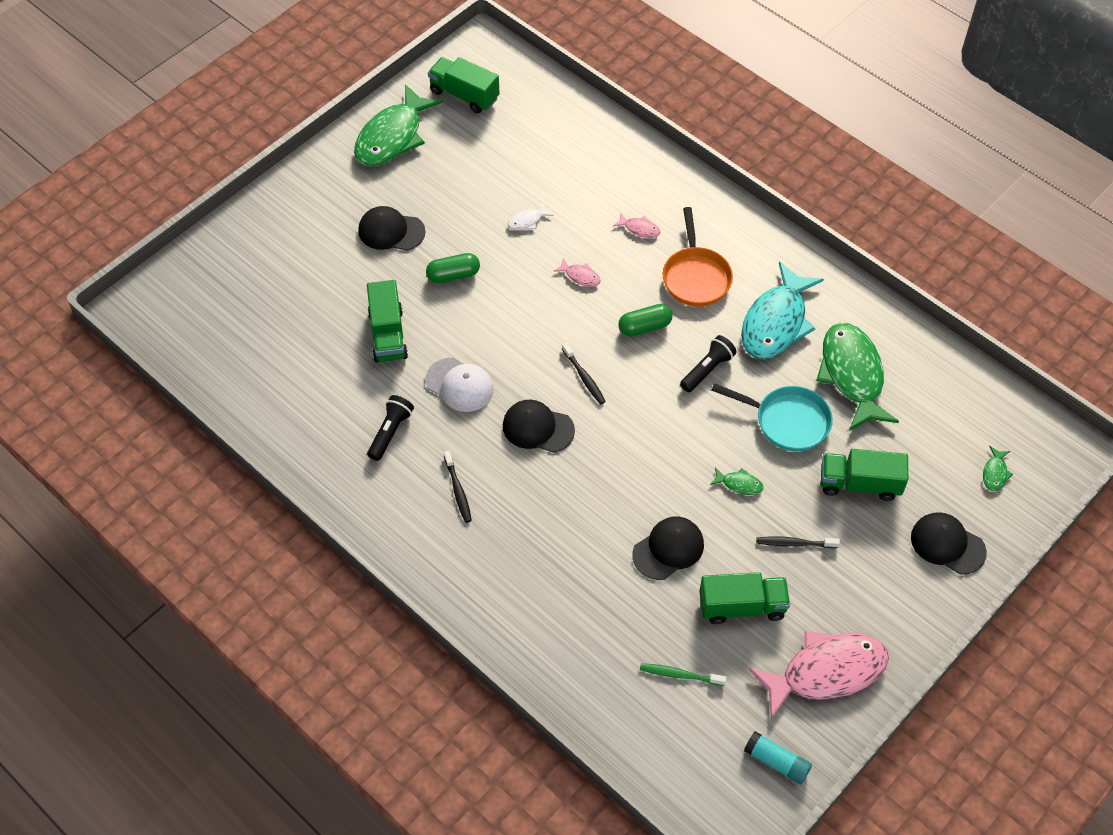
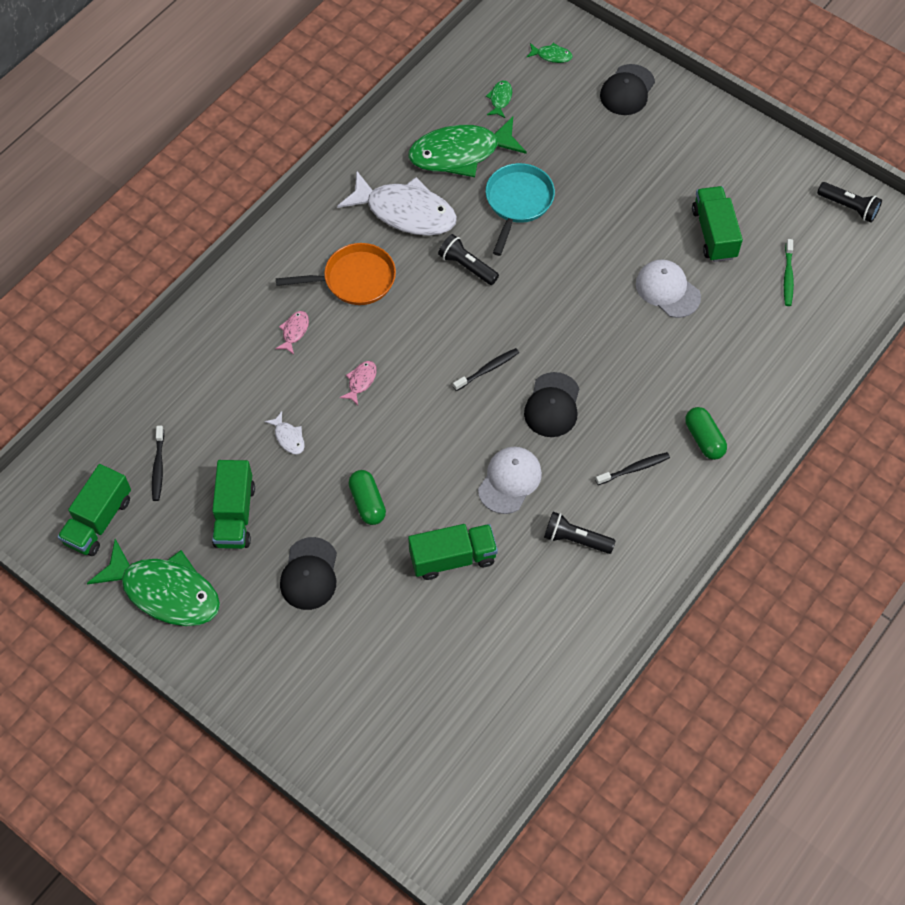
camera: 95 degrees left, 5 degrees up
green capsule [618,304,672,337] -> green capsule moved to [685,407,727,460]
black cap [632,517,704,580] -> white cap [636,260,701,318]
green fish [710,467,764,495] -> green fish moved to [486,80,512,118]
turquoise fish [741,262,824,359] -> white fish [337,170,457,236]
turquoise glue stick [744,731,812,784] -> black flashlight [817,182,882,223]
pink fish [748,631,889,719] -> none
black toothbrush [756,537,840,548] -> black toothbrush moved to [152,426,164,501]
green truck [821,449,908,501] -> green truck moved to [212,460,255,549]

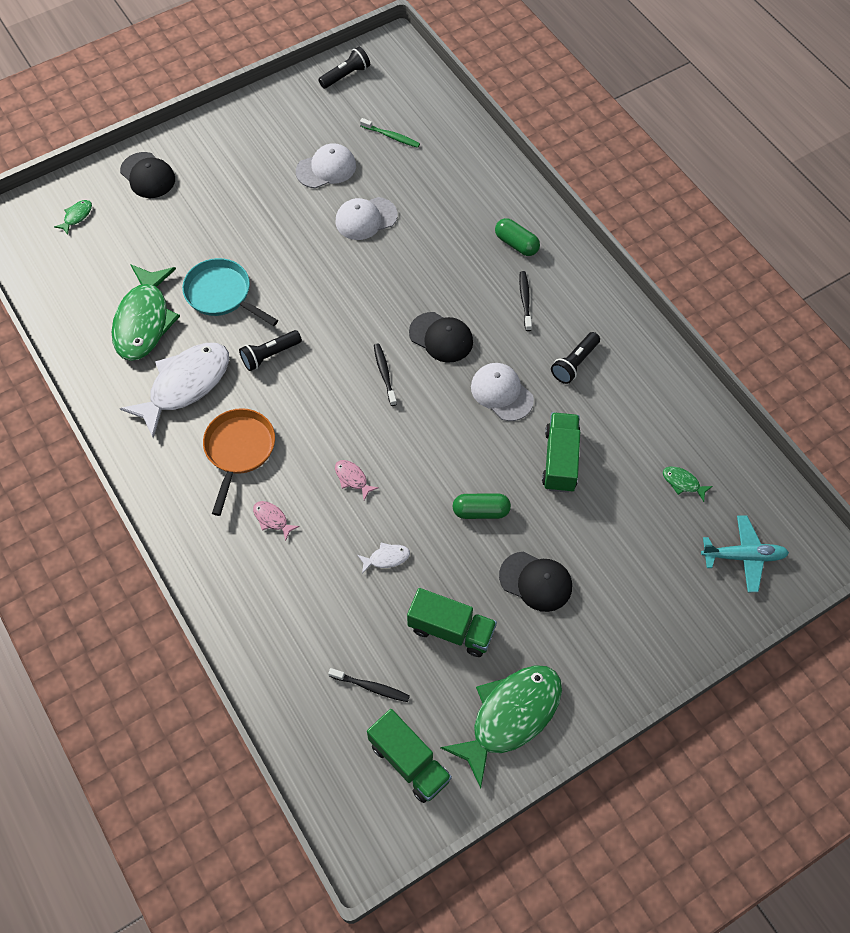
camera: 70 degrees left, 0 degrees up
green fish [486,80,512,118] -> green fish moved to [663,467,713,502]
green capsule [685,407,727,460] -> green capsule turned 45 degrees clockwise [495,218,540,256]
green truck [692,186,743,262] -> white cap [296,143,356,188]
none -> turquoise plane [701,516,789,592]

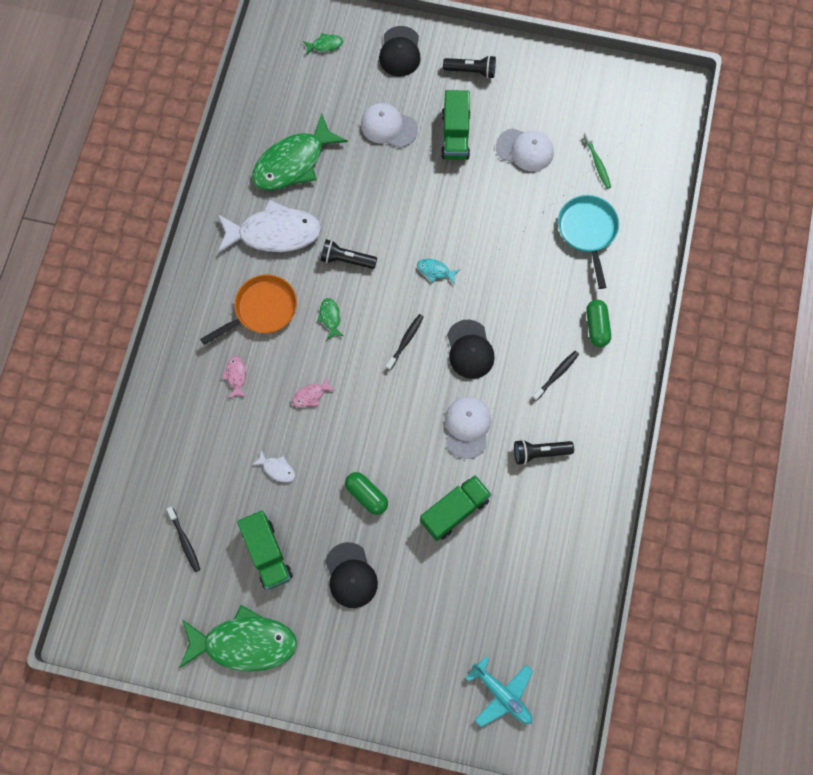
camera: 45 degrees right, 10 degrees up
turquoise pan [182,258,278,326] -> turquoise pan moved to [558,195,619,289]
black flashlight [318,47,370,89] -> black flashlight moved to [443,55,496,79]
pink fish [335,460,378,500] -> pink fish turned 120 degrees counterclockwise [292,377,336,407]
white cap [336,197,398,240] -> white cap moved to [361,103,418,148]
green truck [367,709,452,803] -> green truck moved to [441,90,470,160]
green fish [663,467,713,502] -> green fish moved to [317,298,344,340]
none -> turquoise fish [417,259,460,284]

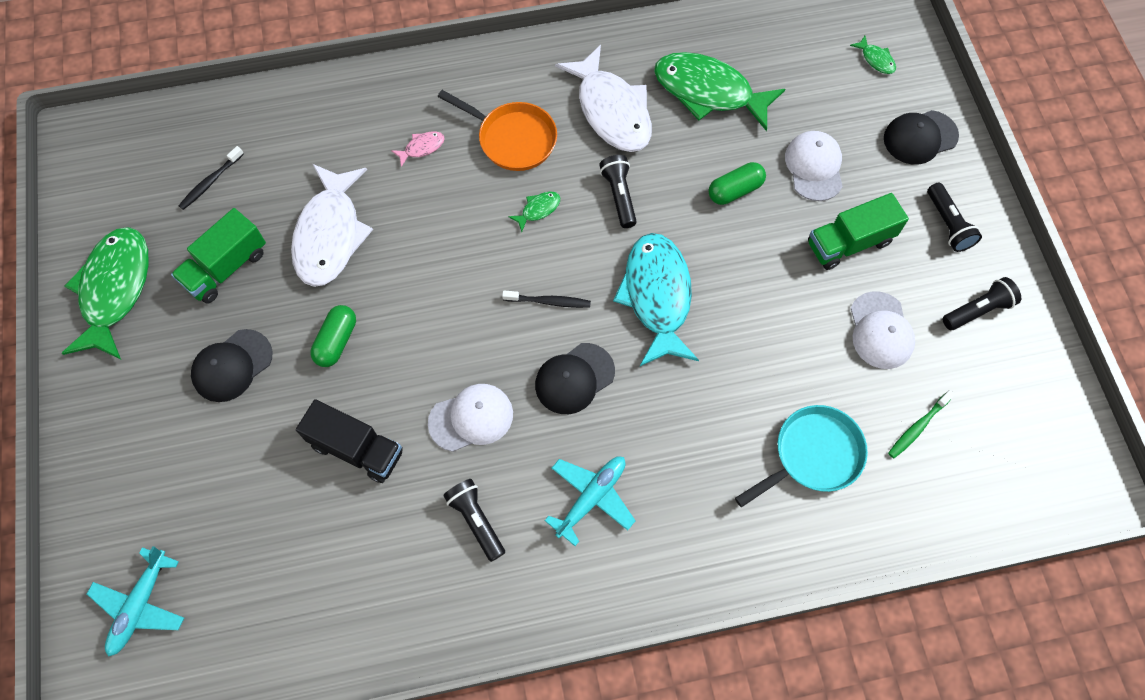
camera: 65 degrees right, 5 degrees down
green fish [179,605,297,672] -> green fish turned 150 degrees counterclockwise [62,227,149,360]
white fish [252,450,295,482] -> white fish [291,164,373,287], size x2.47
pink fish [292,377,336,407] -> none
turquoise fish [417,259,460,284] -> turquoise fish [613,233,699,366], size x2.47
green truck [420,475,492,541] -> black truck [296,399,403,483]
black toothbrush [532,351,579,401] -> turquoise plane [544,456,635,546]
green capsule [586,300,611,347] -> green capsule moved to [709,162,766,205]
none -> black flashlight [942,277,1021,330]

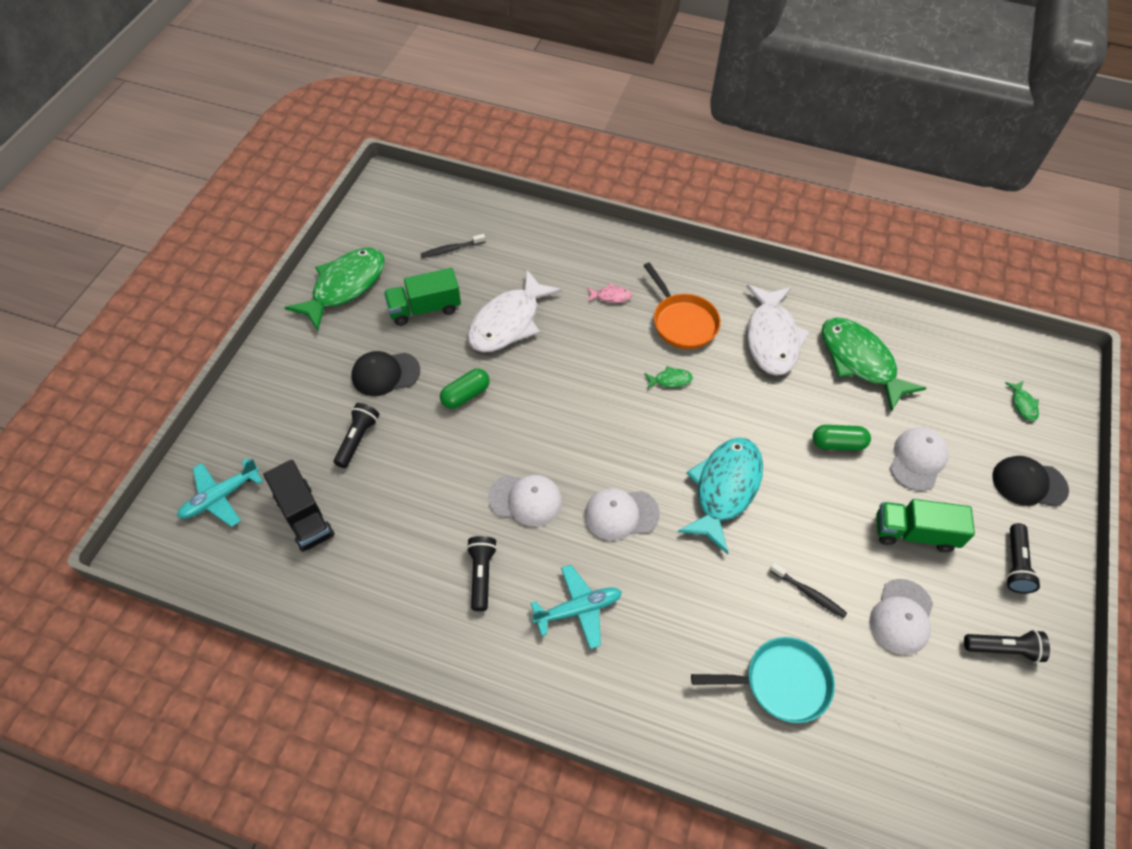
camera: 30 degrees right, 10 degrees down
black truck [296,399,403,483] -> black truck moved to [263,460,335,552]
black toothbrush [502,291,591,308] -> black toothbrush moved to [769,562,847,618]
black cap [535,343,615,414] -> white cap [585,488,660,541]
black flashlight [599,155,637,228] -> black flashlight moved to [334,403,379,468]
green toothbrush [888,390,955,458] -> none

